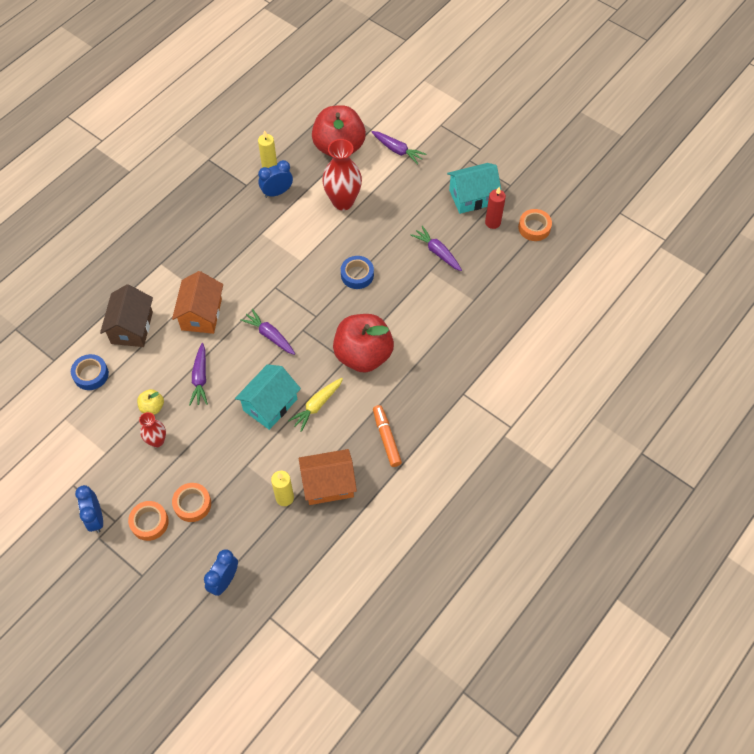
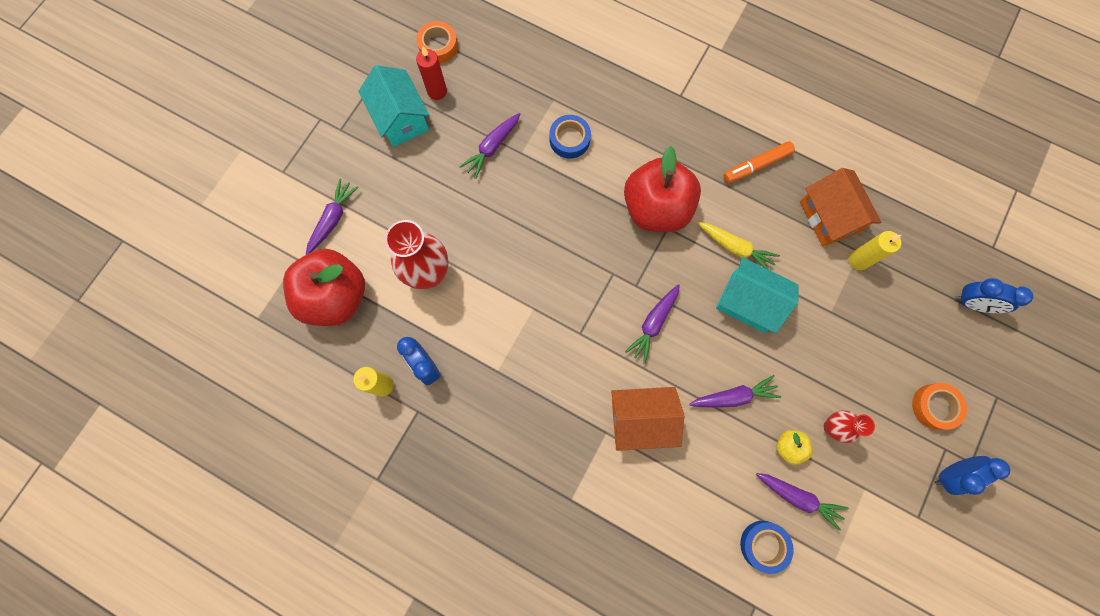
camera: 100 degrees left, 15 degrees up
brown house [100,284,153,347] -> none
orange tape [172,483,211,522] -> none
blue tape [341,256,374,289] -> blue tape moved to [550,115,591,158]
none -> purple carrot [756,473,849,531]

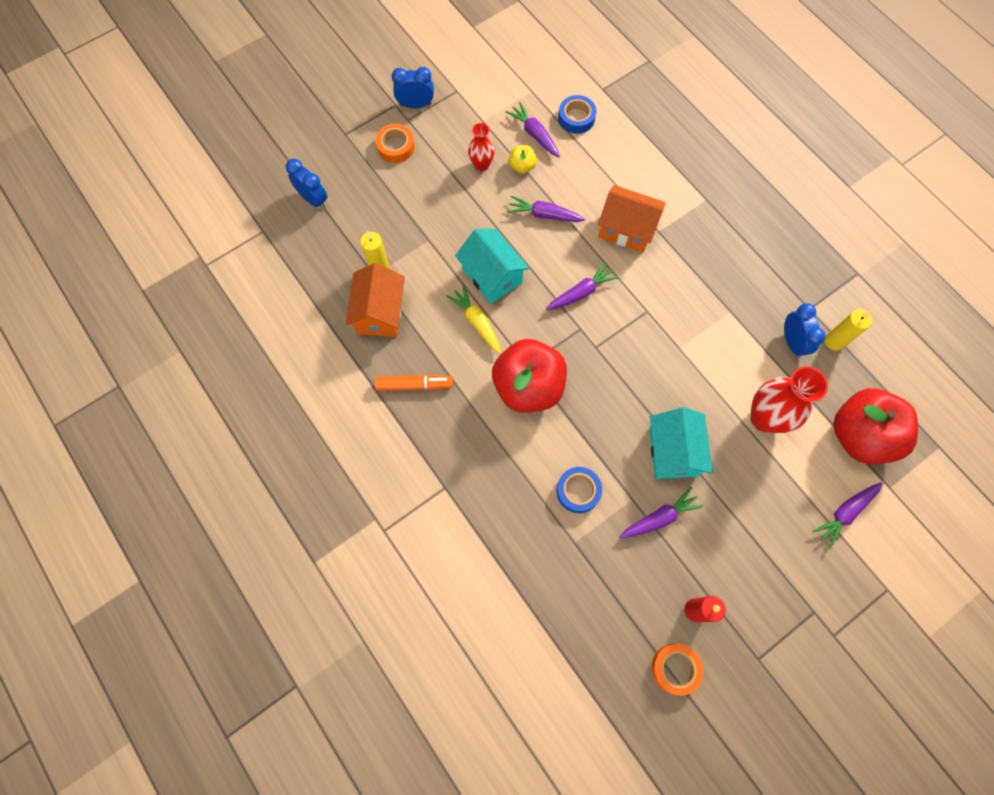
camera: 155 degrees left, 5 degrees down
turquoise house [358,65,429,147] -> turquoise house moved to [649,407,713,479]

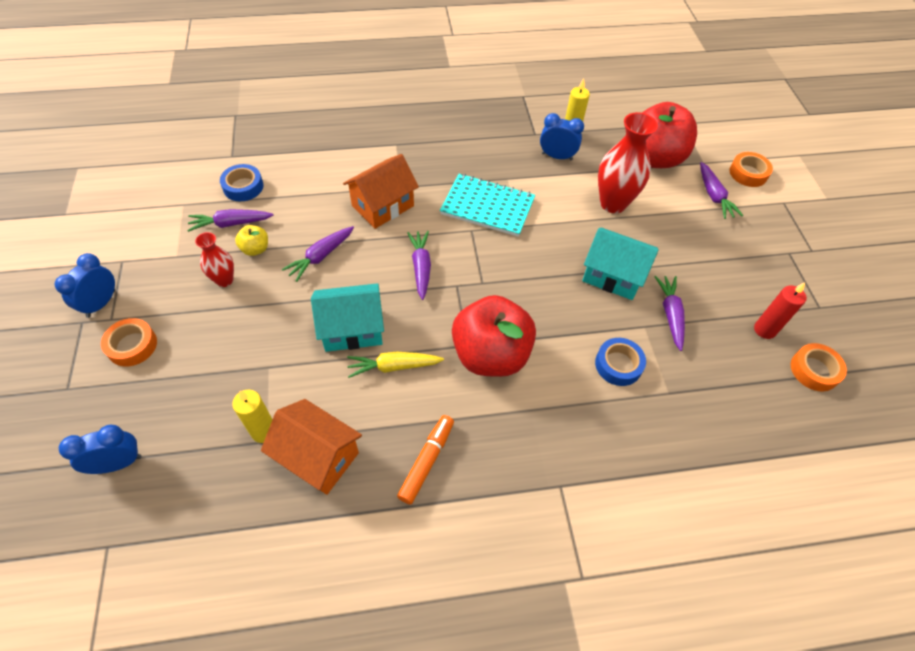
camera: 65 degrees left, 15 degrees down
none -> turquoise notebook [440,174,535,237]
none -> orange tape [730,152,773,187]

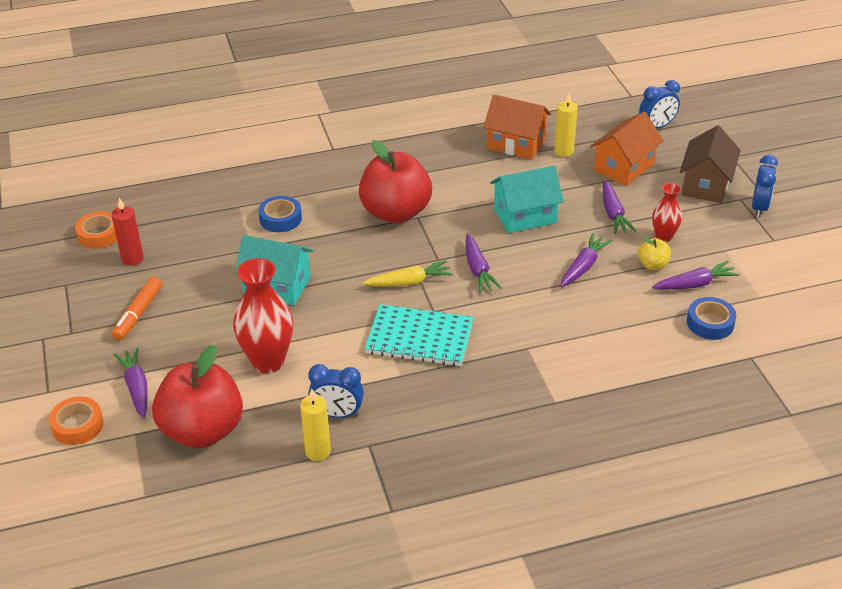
camera: 175 degrees right, 15 degrees down
orange tape [101,318,157,367] -> brown house [680,125,741,203]
orange house [343,154,419,229] -> orange house moved to [590,112,664,186]
yellow carrot [347,352,444,378] -> yellow carrot moved to [363,260,453,286]
orange marker [397,415,454,504] -> orange marker moved to [112,277,162,341]
purple carrot [654,276,685,351] -> purple carrot moved to [603,180,636,234]

